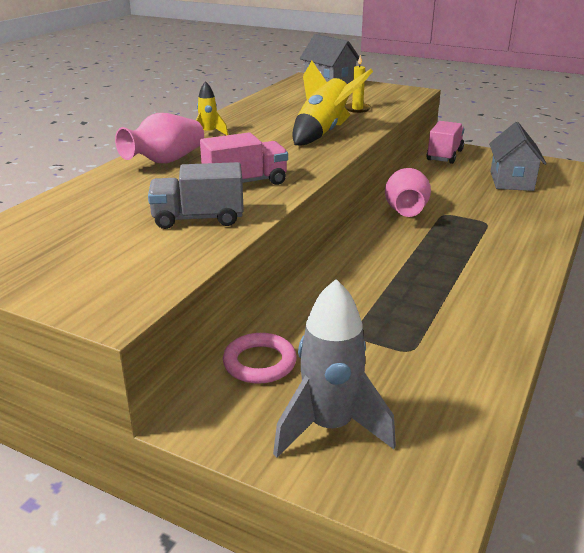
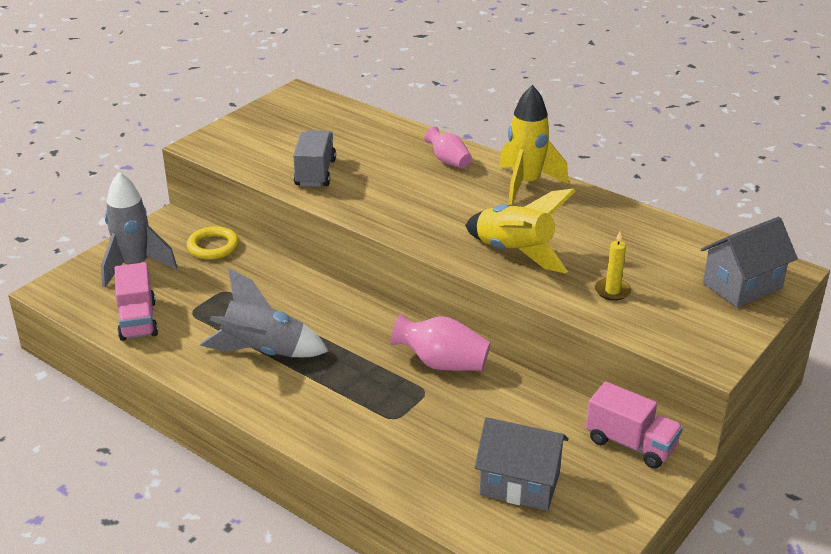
camera: 100 degrees right, 5 degrees up
pink vase [115,113,204,163] -> pink vase [424,127,472,168], size x0.65
yellow rocket [196,81,228,135] -> yellow rocket [499,85,569,205], size x1.95
pink truck [200,132,288,185] -> pink truck moved to [115,262,158,341]
pink ring [223,333,297,384] -> yellow ring [187,226,239,260]
none -> grey rocket [200,268,329,357]

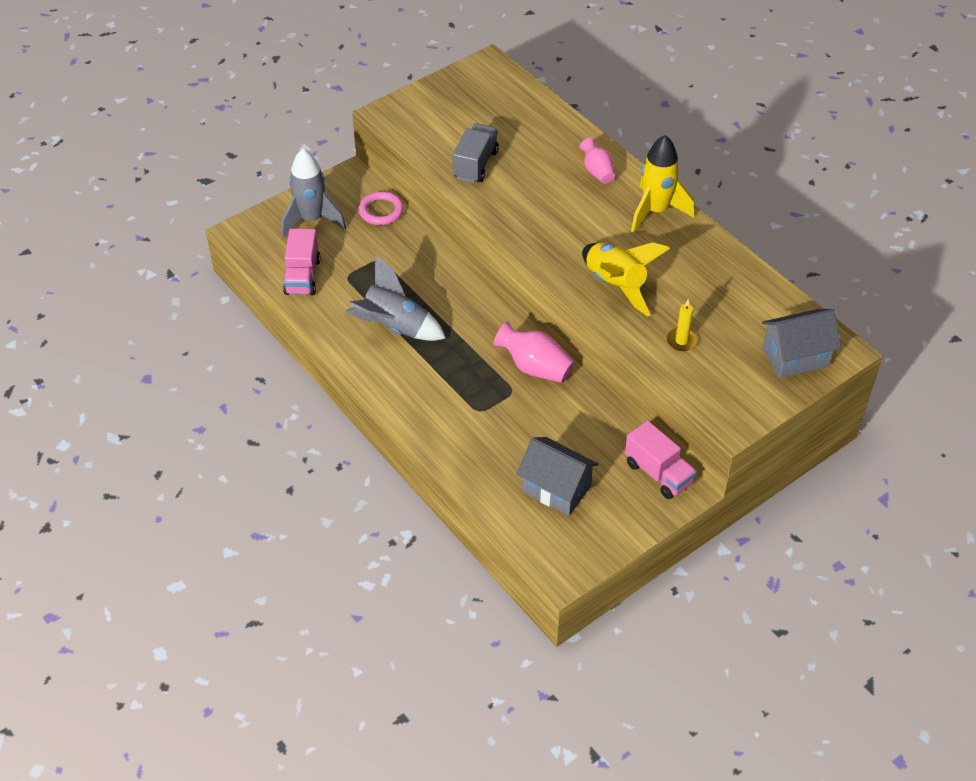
camera: 15 degrees right, 15 degrees up
yellow ring [187,226,239,260] -> pink ring [358,191,404,225]

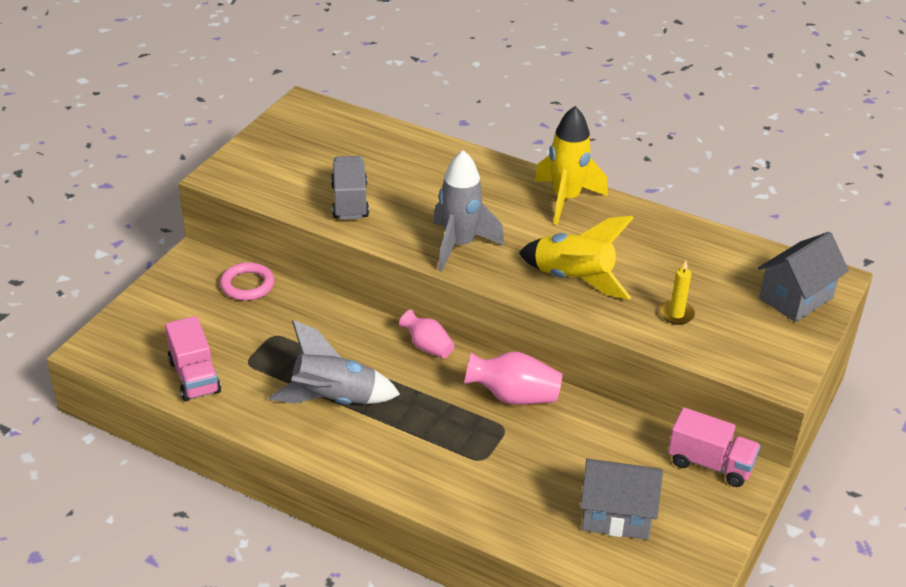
camera: 25 degrees left, 10 degrees down
grey rocket [281,149,346,238] -> grey rocket moved to [433,150,505,272]
pink vase [580,138,615,184] -> pink vase moved to [399,310,455,358]

